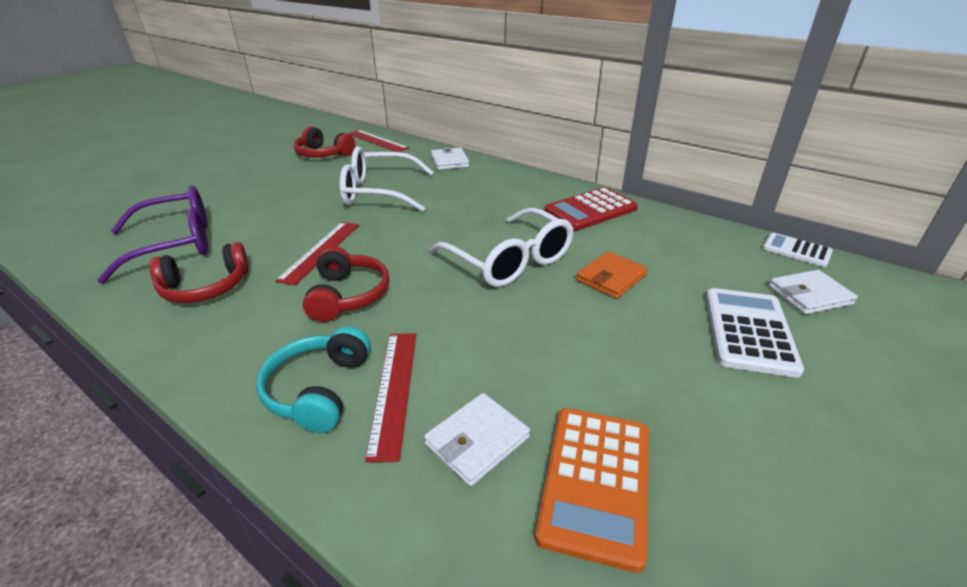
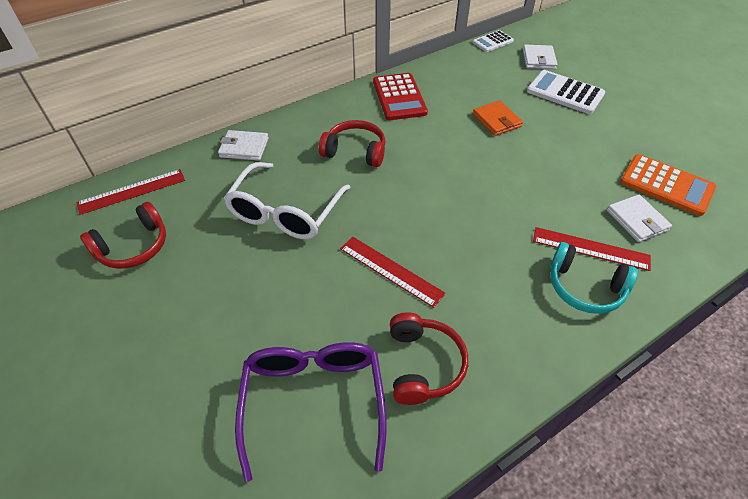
camera: 70 degrees left, 15 degrees up
red headphones [303,247,389,322] -> red headphones moved to [319,120,385,167]
white glasses [430,208,574,287] -> none

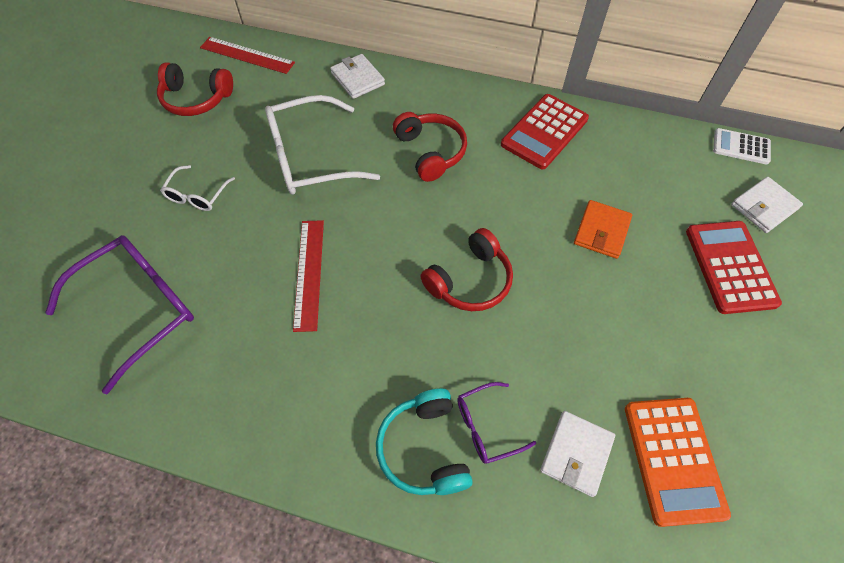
camera: 50 degrees right, 10 degrees up
red headphones [390,312,468,405] -> red headphones moved to [420,228,513,311]
white calculator [527,70,605,114] -> red calculator [686,221,782,314]
red ruler [533,227,651,271] -> purple glasses [457,382,536,464]
none -> white glasses [160,165,235,211]

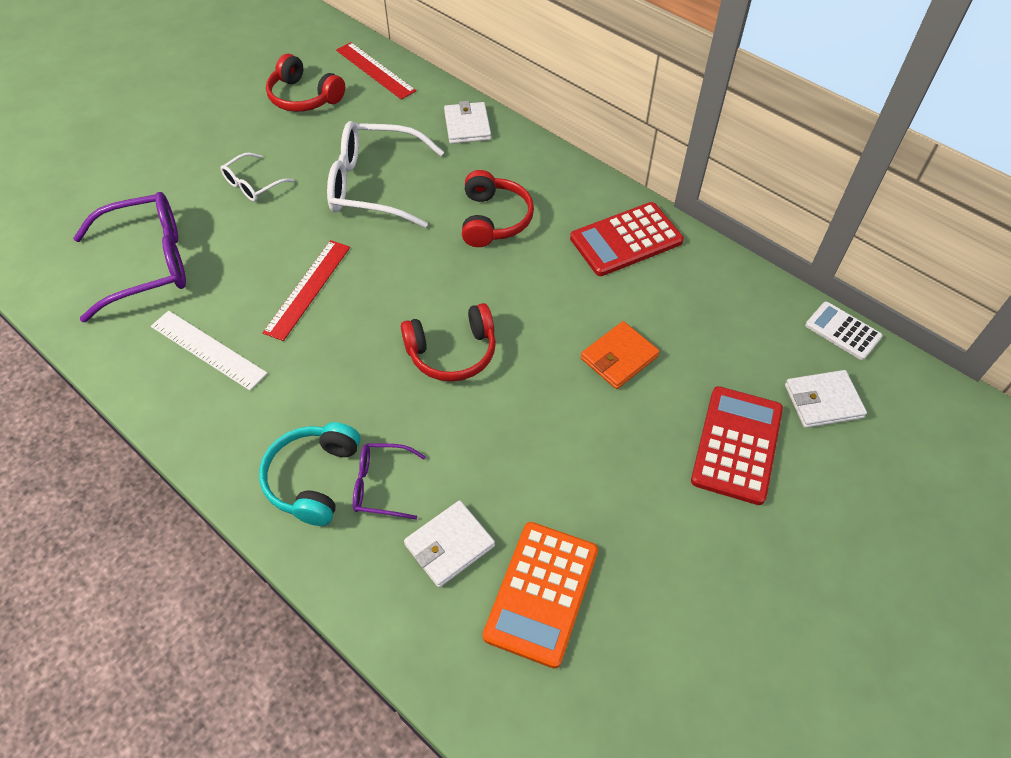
camera: 25 degrees right, 5 degrees down
none -> white ruler [151,311,268,390]

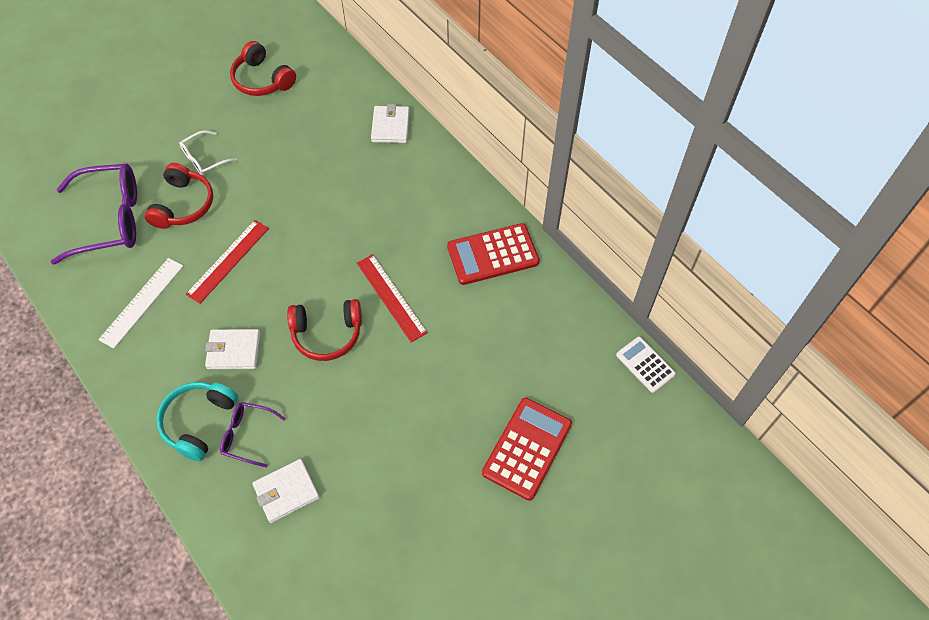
camera: 10 degrees right, 5 degrees up
white ruler [151,311,268,390] -> white ruler turned 75 degrees clockwise [98,258,183,349]
white glasses [327,121,444,228] -> none
red ruler [336,42,416,100] -> red ruler moved to [357,254,428,342]
red headphones [462,170,534,247] -> red headphones moved to [145,163,213,229]
orange calculator [483,522,598,669] -> none
orange wallet [581,321,660,389] -> none
white wallet [785,370,867,428] -> white wallet moved to [205,329,260,369]

